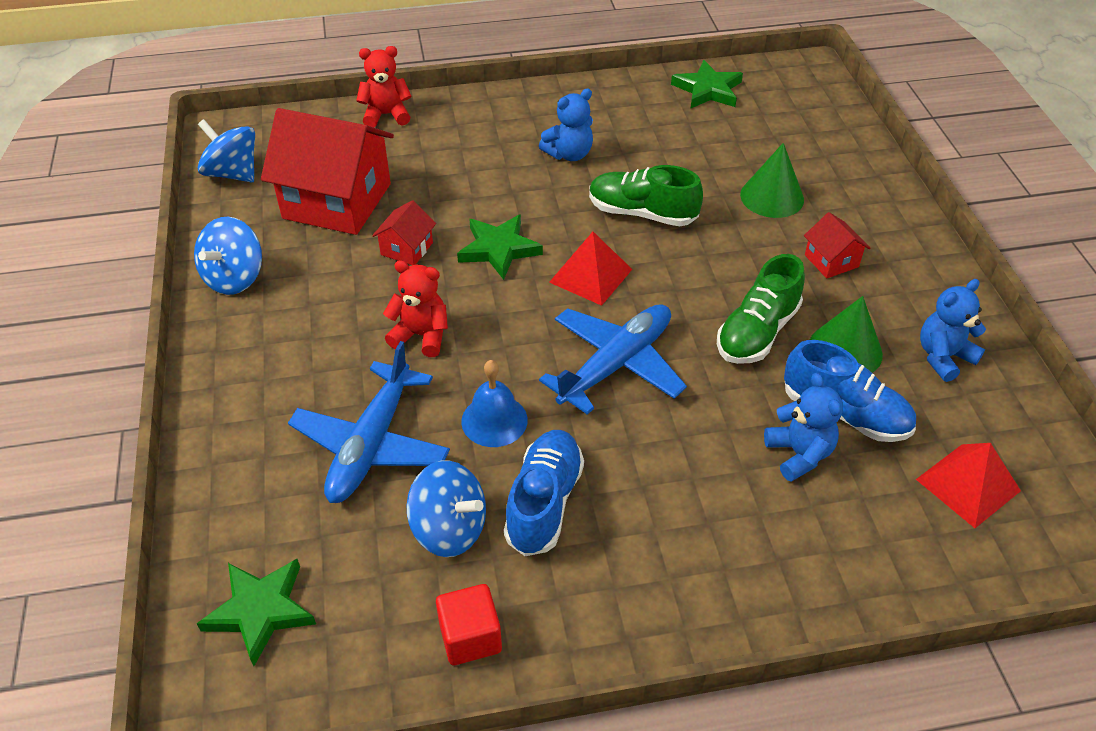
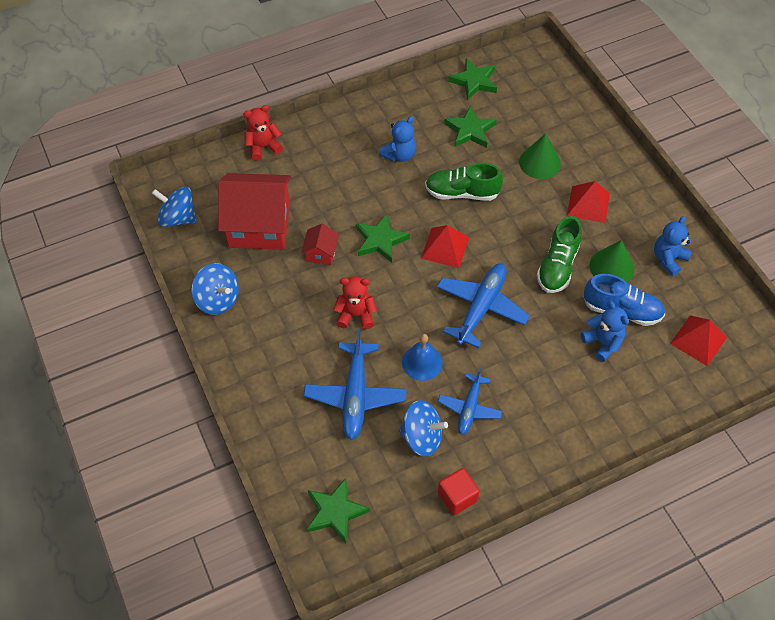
camera: 15 degrees left, 10 degrees up
blue spinning top [194,217,262,295] -> blue spinning top turned 60 degrees counterclockwise [191,263,239,315]
blue shoe [504,430,584,556] -> blue plane [438,367,502,435]
red house [804,212,870,278] -> red pyramid [567,181,610,223]
none -> green star [444,105,496,148]

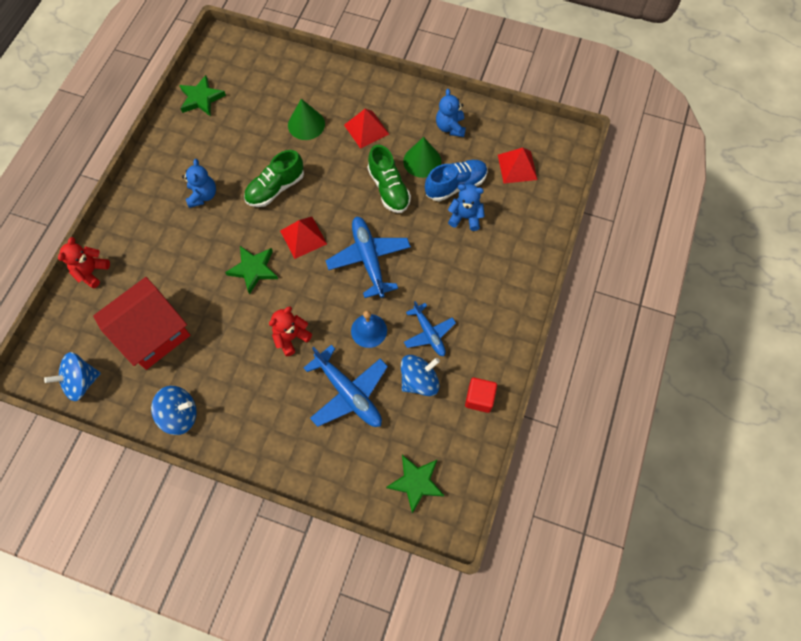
camera: 45 degrees left, 10 degrees up
red house [301,224,339,265] -> none
green star [444,105,496,148] -> none

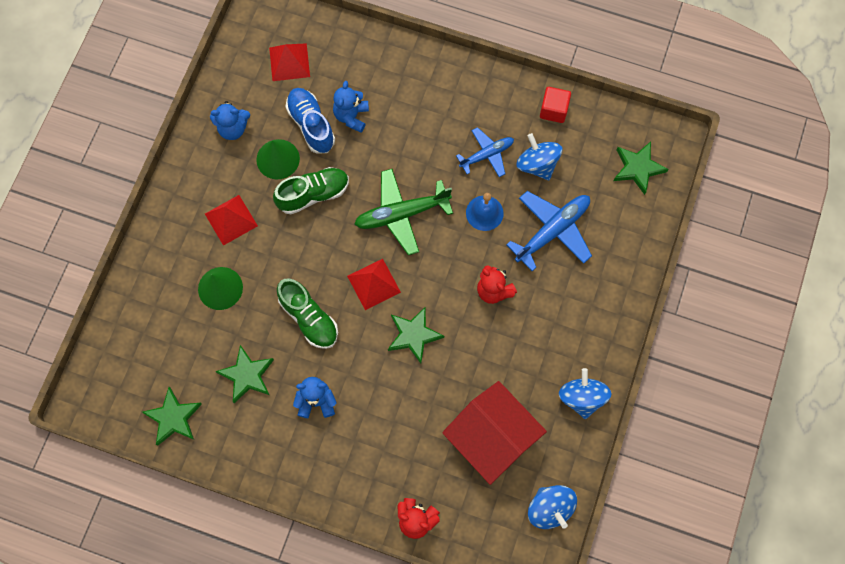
camera: 90 degrees left, 5 degrees up
blue plane [326,217,411,298] -> green plane [354,169,453,255]
none -> green star [215,345,274,403]

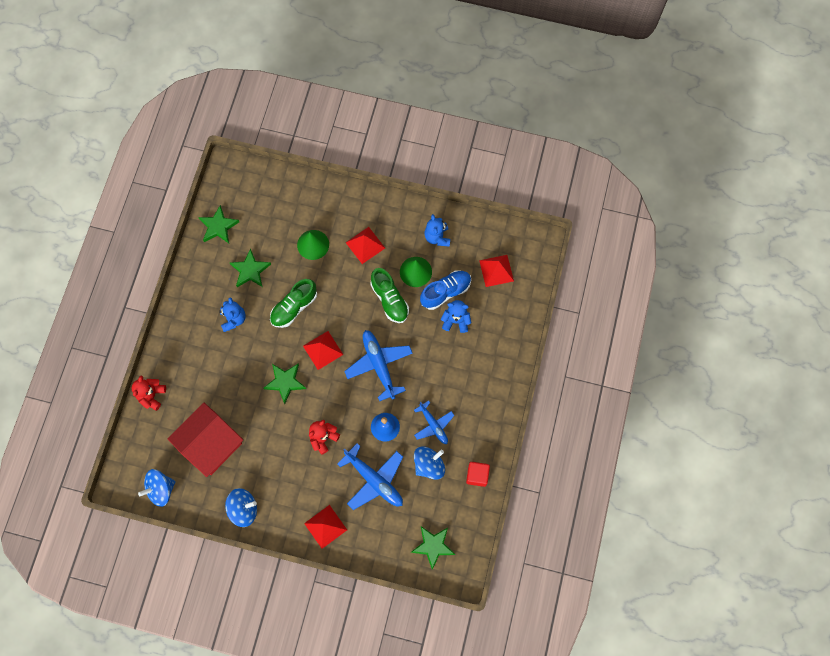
camera: 85 degrees right, 0 degrees up
green plane [354,169,453,255] -> blue plane [344,330,413,401]
none -> red pyramid [304,505,347,549]

